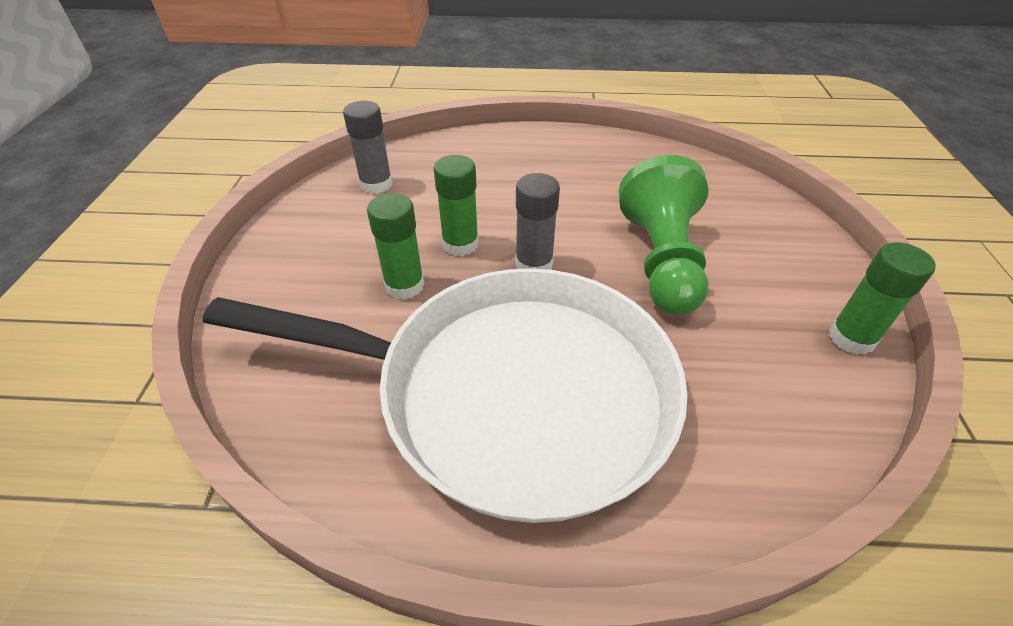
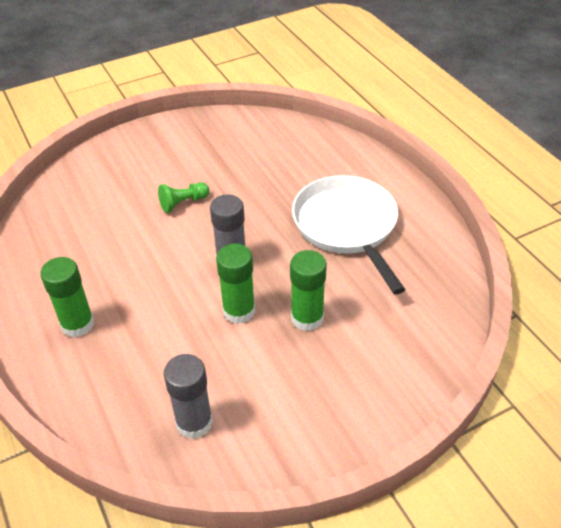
camera: 120 degrees left, 0 degrees up
white pan [203,268,688,523] -> white pan [292,175,406,294], size x0.59
green pawn [618,155,709,315] -> green pawn [158,182,209,213], size x0.43
green glue stick [829,242,936,355] -> green glue stick moved to [40,257,94,338]

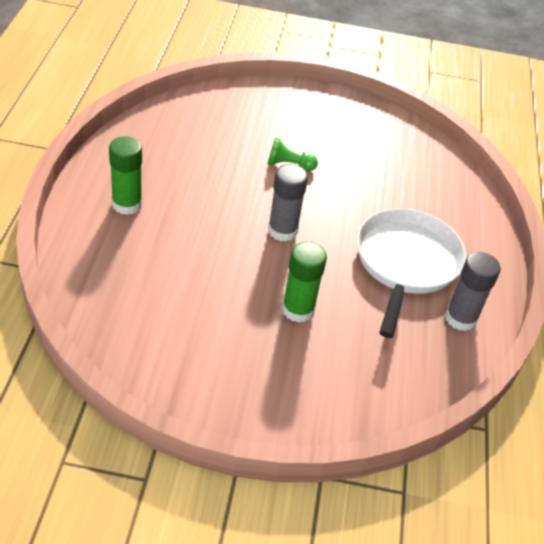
camera: 30 degrees right, 0 degrees up
grey glue stick [164,354,213,439] -> grey glue stick moved to [445,252,501,331]
green glue stick [216,244,255,324] -> none

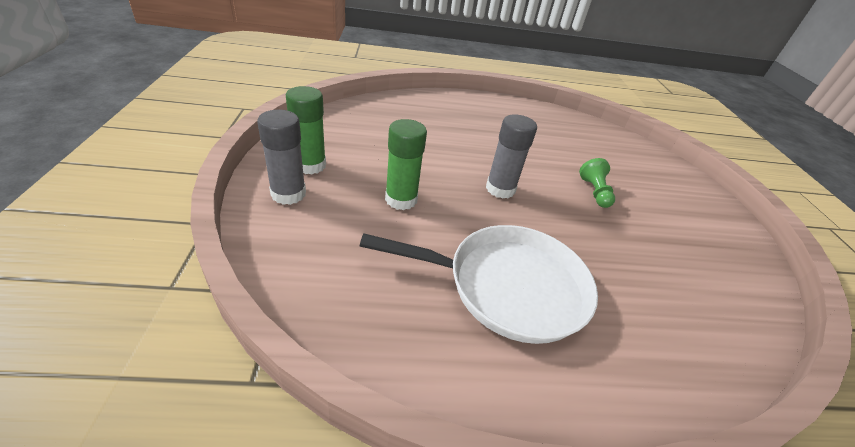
camera: 80 degrees right, 5 degrees down
green glue stick [109,136,142,215] -> green glue stick moved to [286,86,326,174]
grey glue stick [445,252,501,331] -> grey glue stick moved to [257,110,306,205]

